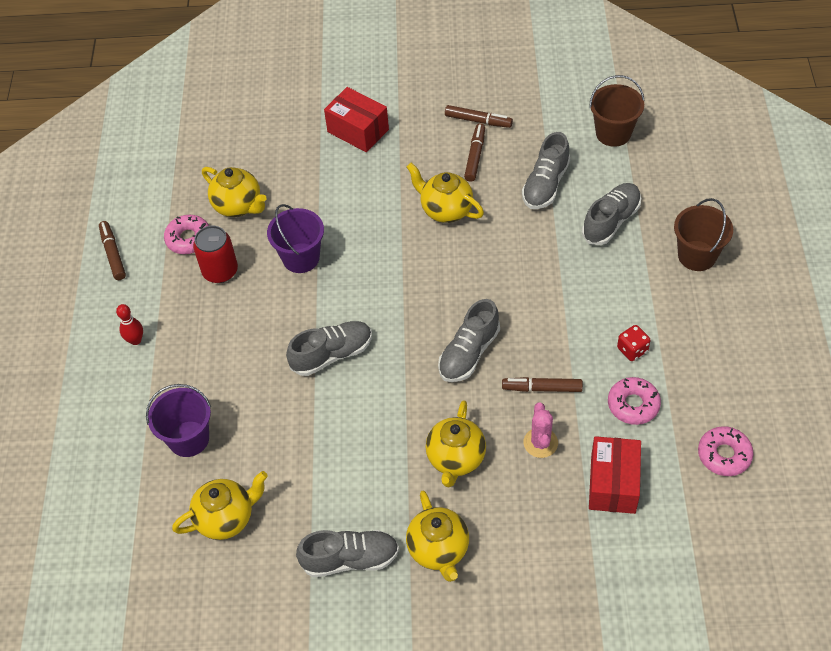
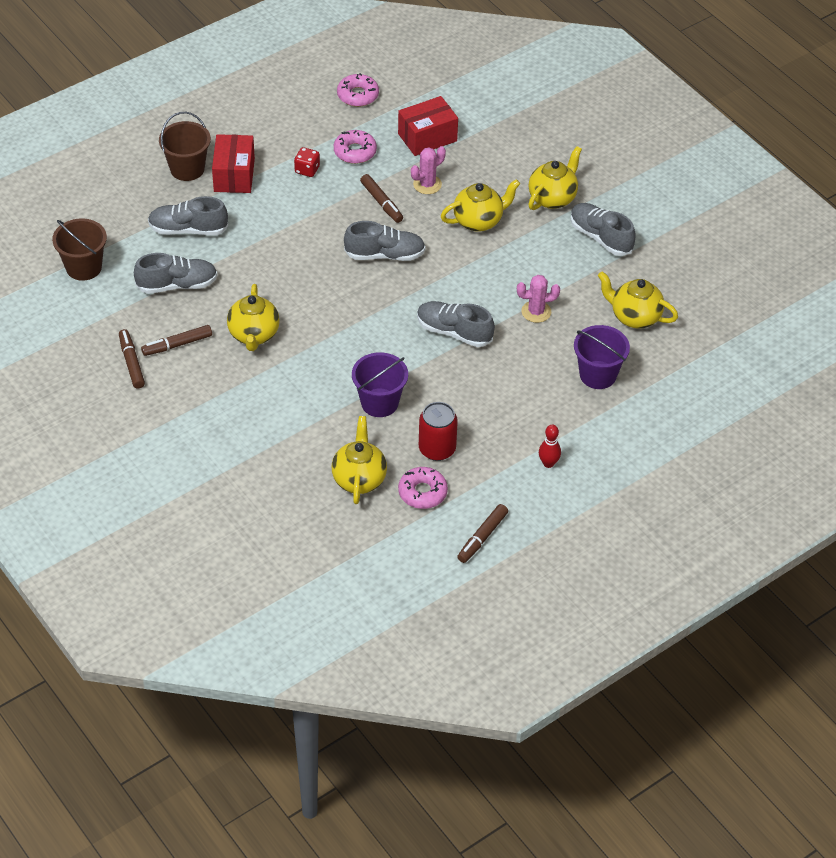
camera: 130 degrees left, 5 degrees down
red box [324,87,389,152] -> red box moved to [212,134,255,193]
none -> pink cactus [517,275,560,323]

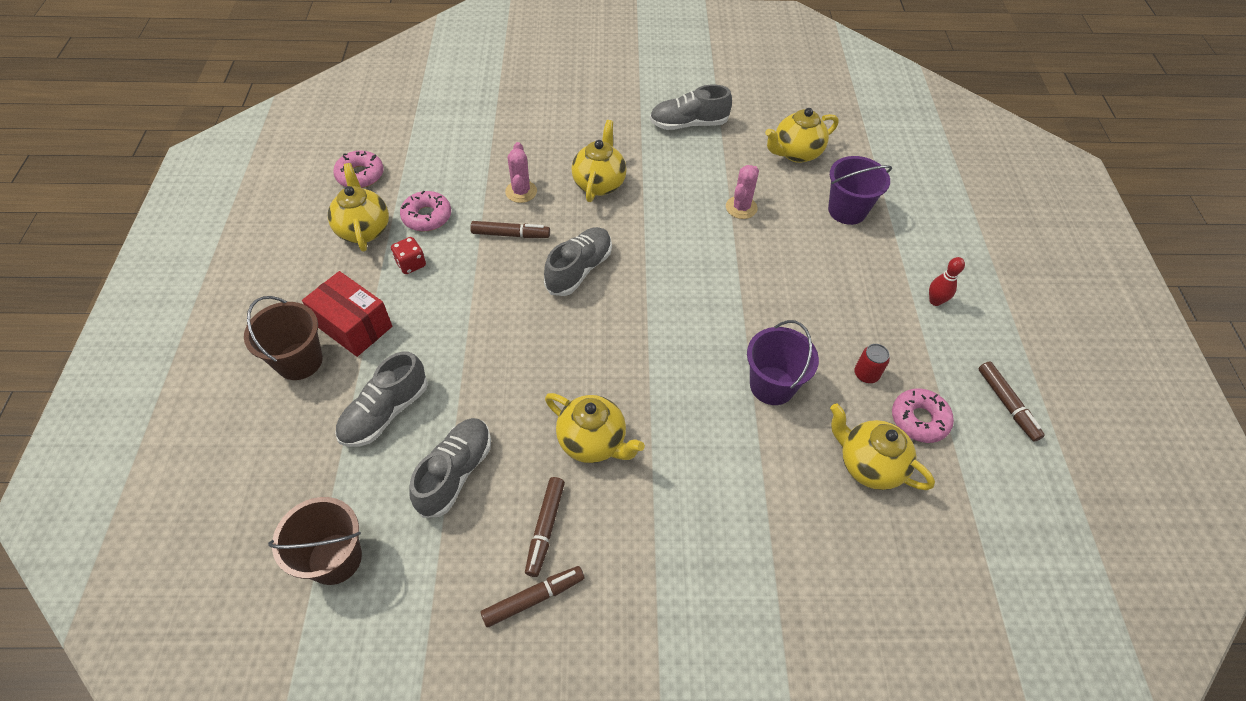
camera: 55 degrees left, 5 degrees up
brown marker [119,329,145,389] -> brown marker turned 135 degrees clockwise [481,566,584,628]
red box [398,96,458,156] -> none
grey shoe [417,301,495,347] -> none
red can [419,402,458,461] -> red can [854,344,890,383], size x0.59
yellow teapot [528,146,582,210] -> yellow teapot moved to [328,163,389,252]

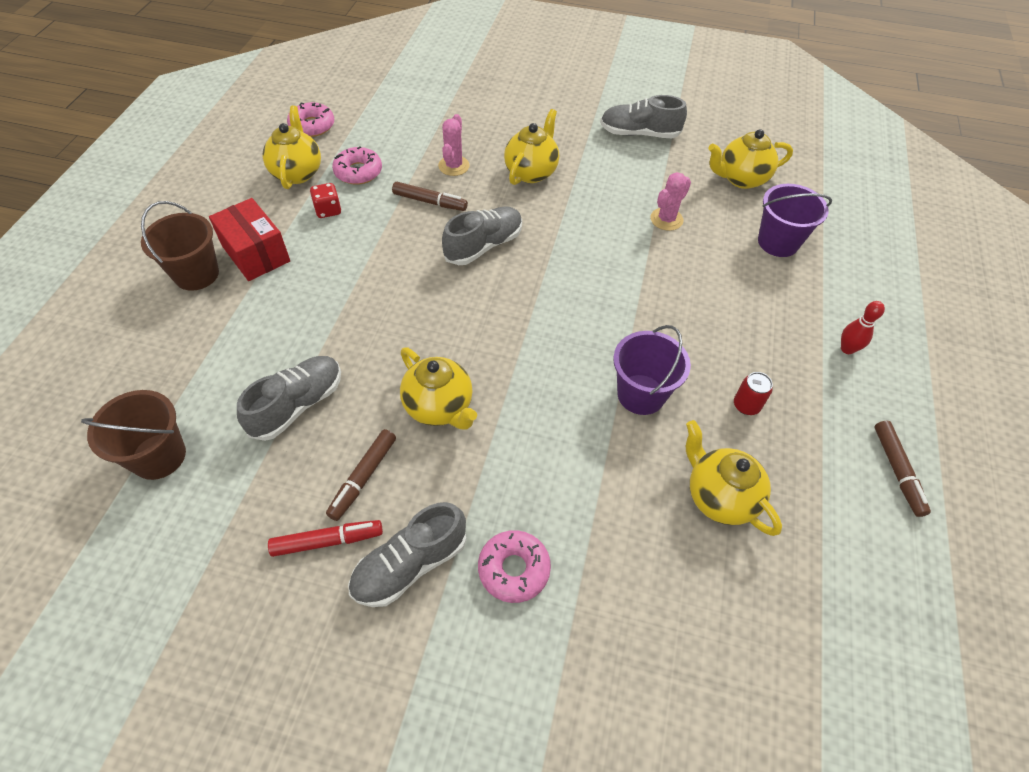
camera: 15 degrees right, 0 degrees up
grey shoe [335,351,428,447] -> grey shoe moved to [348,502,466,607]
brown marker [481,566,584,628] -> red marker [268,520,383,557]
pink donut [892,388,954,443] -> pink donut moved to [478,530,551,603]

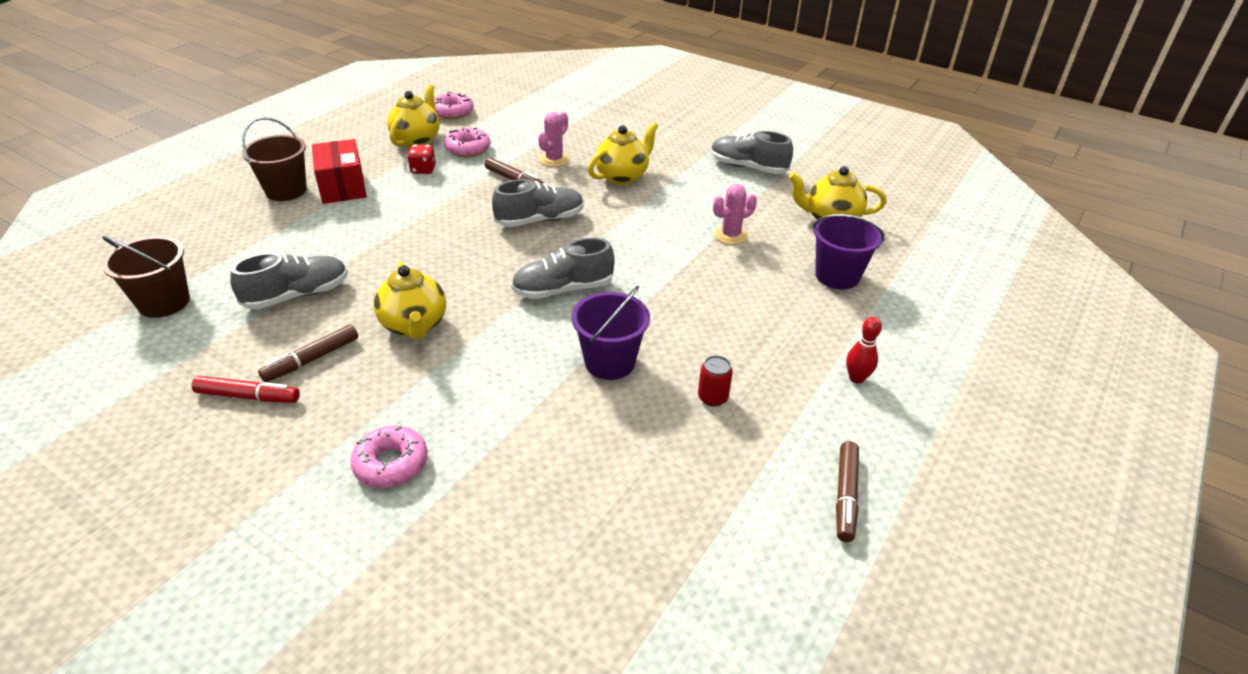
camera: 20 degrees right, 15 degrees down
grey shoe [348,502,466,607] -> grey shoe moved to [511,238,615,299]
yellow teapot [686,420,782,536] -> none

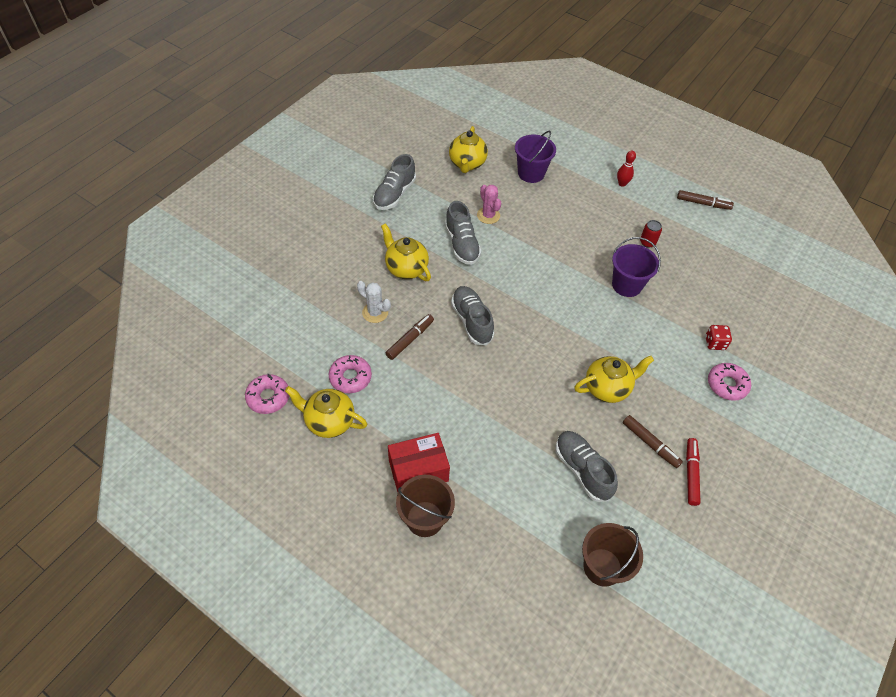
camera: 90 degrees left, 15 degrees up
red dice [407,145,436,174] -> red dice moved to [705,325,732,350]
grey shoe [511,238,615,299] -> grey shoe moved to [445,201,481,265]
pink cactus [538,112,570,167] -> white cactus [357,281,391,323]

